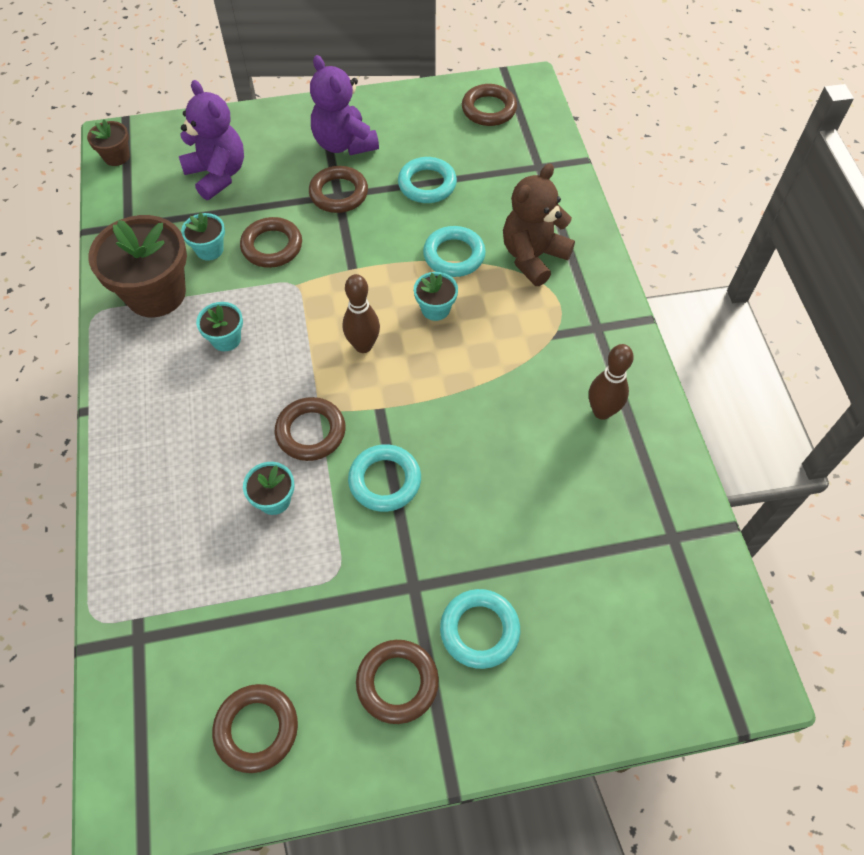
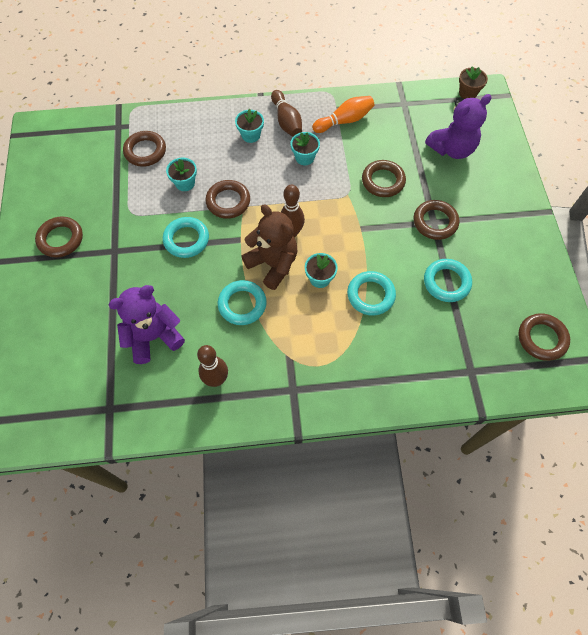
camera: 95 degrees right, 5 degrees up
brown flower pot [88,215,187,317] -> orange bowling pin [312,96,374,133]
turquoise flower pot [181,212,225,261] -> turquoise flower pot moved to [235,109,264,143]
brown ring [212,684,298,773] -> brown ring moved to [123,131,166,167]
purple teddy bear [310,55,379,155] -> purple teddy bear moved to [108,285,185,364]
turquoise ring [440,589,520,669] -> turquoise ring moved to [218,280,267,325]
brown teddy bear [503,163,575,286] -> brown teddy bear moved to [241,204,297,290]
none -> brown bowling pin [271,90,302,137]

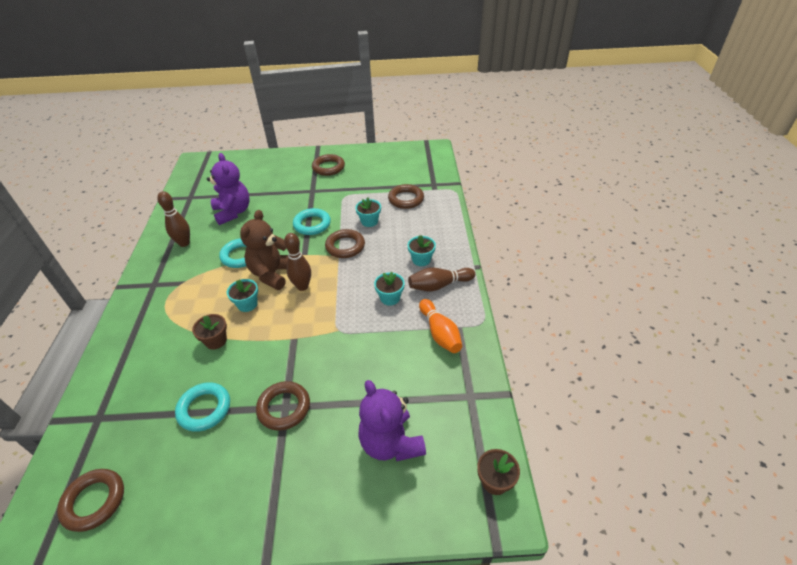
camera: 95 degrees right, 20 degrees down
brown teddy bear [241,204,297,290] -> brown teddy bear turned 150 degrees clockwise [240,210,289,290]
turquoise ring [347,271,396,316] -> brown flower pot [192,314,227,349]
brown ring [362,160,406,197] -> none

